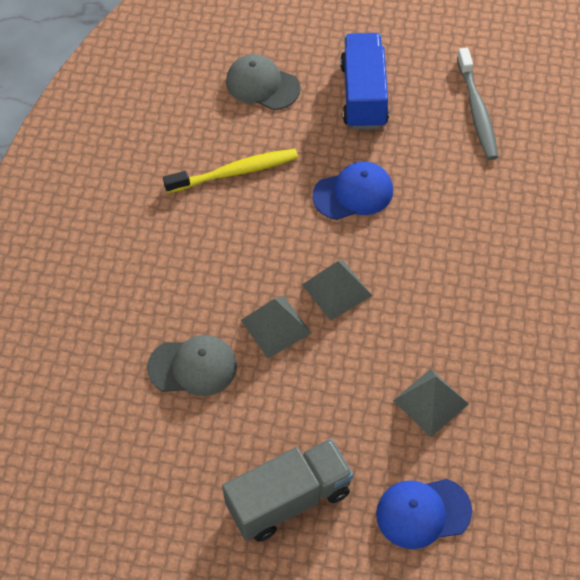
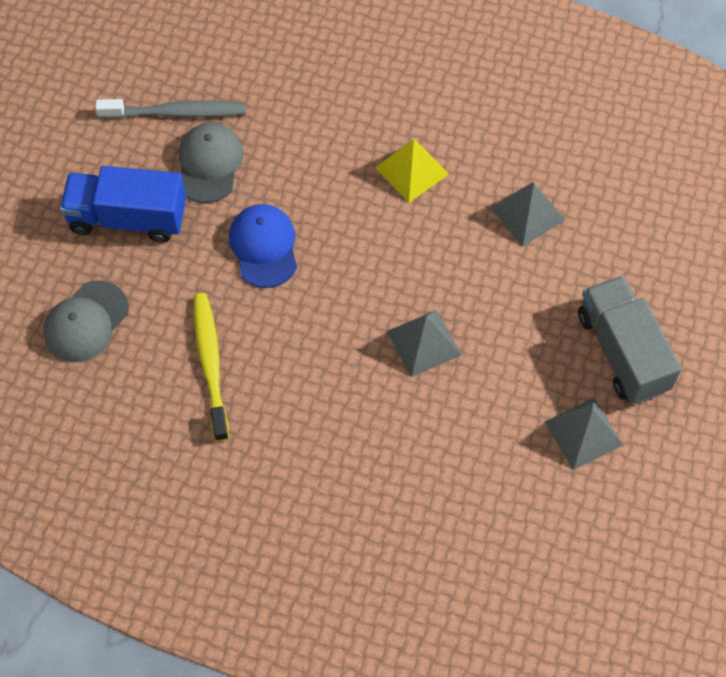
camera: 85 degrees left, 5 degrees up
grey cap [147,335,237,396] -> grey cap moved to [179,123,243,203]
grey pyramid [302,260,372,321] -> grey pyramid moved to [545,398,623,470]
blue cap [376,479,472,549] -> none
none -> yellow pyramid [375,139,449,203]

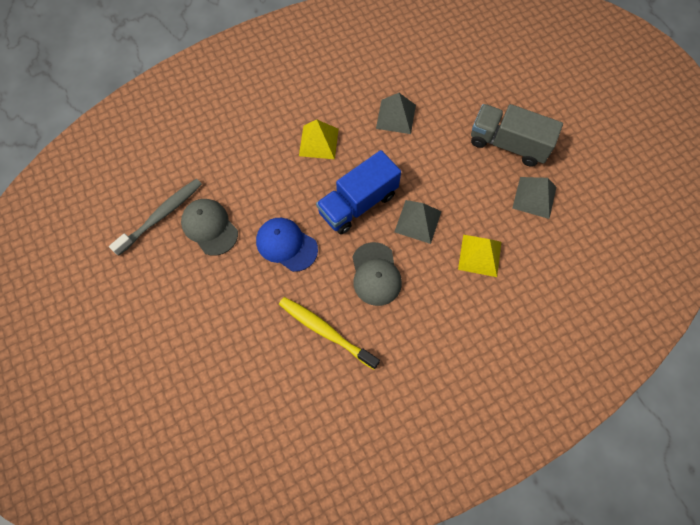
camera: 45 degrees left, 5 degrees up
grey cap [43,281,129,362] -> grey cap moved to [352,242,402,306]
blue truck [60,166,186,243] -> blue truck moved to [316,150,401,235]
none -> yellow pyramid [458,235,501,277]

